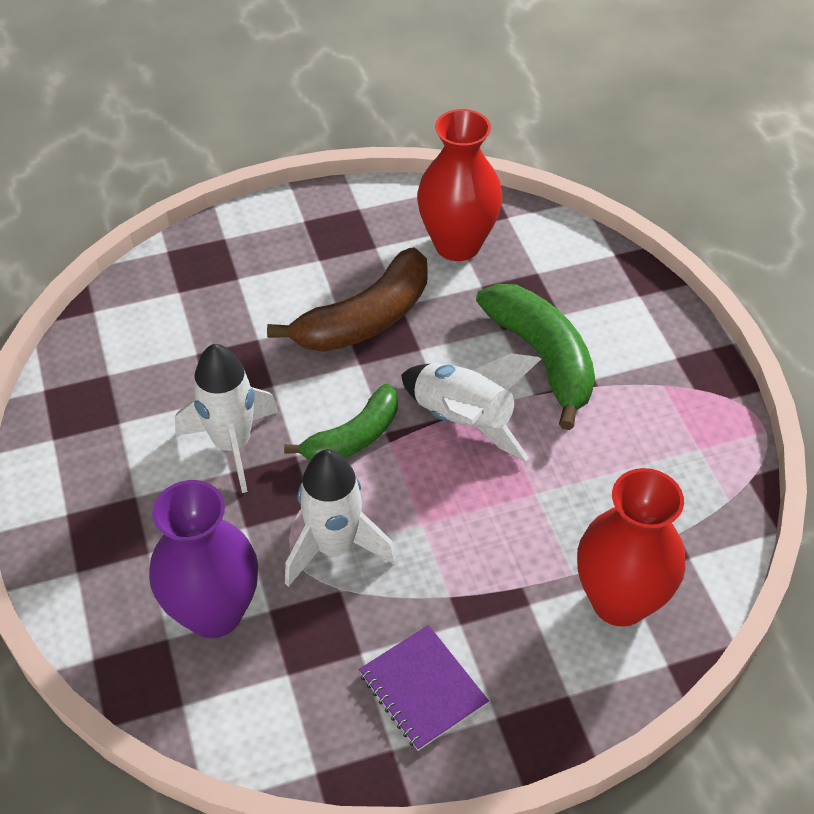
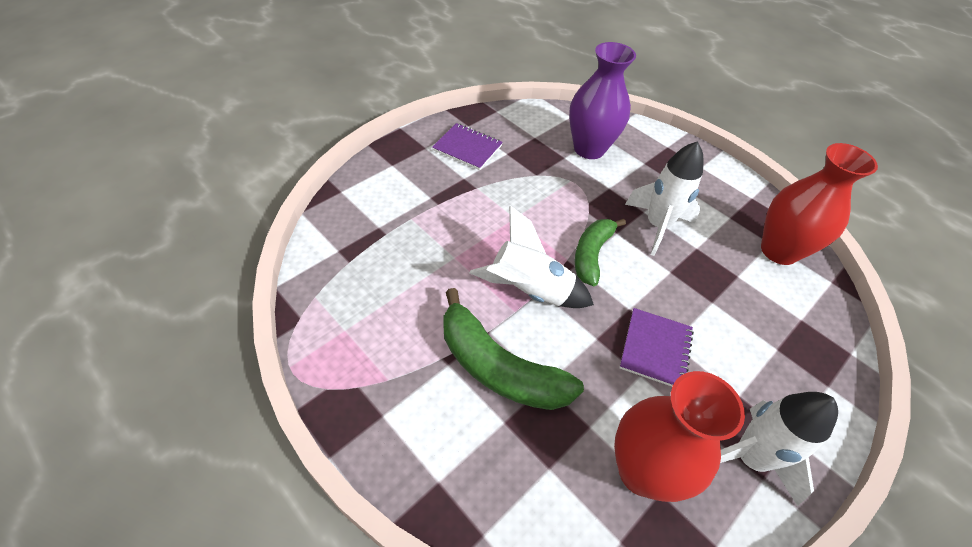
camera: 150 degrees right, 0 degrees up
brown banana [267,248,428,352] -> purple notebook [619,308,694,387]
white rocket [285,449,396,587] -> white rocket moved to [720,392,838,506]
red vase [577,468,685,627] -> red vase moved to [761,143,878,265]

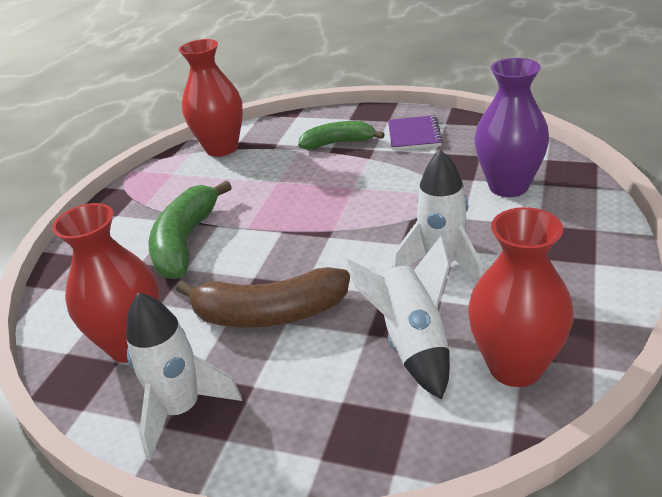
camera: 70 degrees right, 15 degrees down
white rocket [469,206,594,308] -> white rocket moved to [344,236,450,399]
green banana [575,219,626,286] -> green banana moved to [298,121,385,149]
purple notebook [619,308,694,387] -> brown banana [176,267,350,328]
none -> red vase [179,39,243,157]

